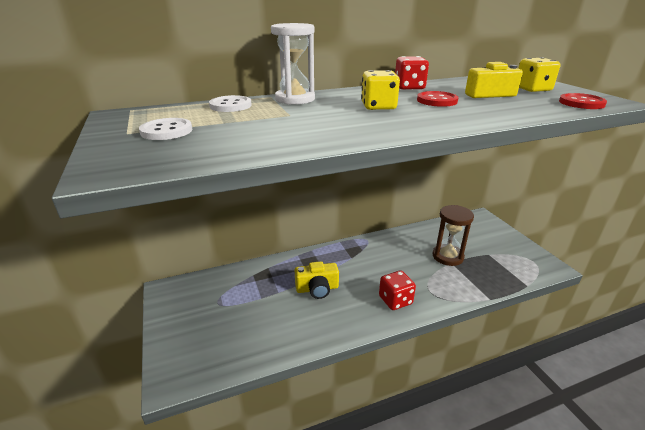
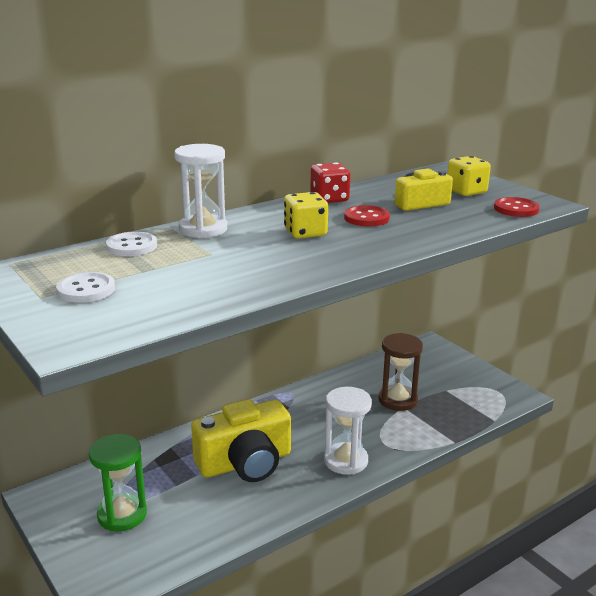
camera: 15 degrees left, 5 degrees down
yellow camera [295,261,339,299] -> yellow camera [191,399,291,482], size x1.71
red dice [379,271,416,310] -> white hourglass [324,387,372,475]
none -> green hourglass [89,434,147,532]

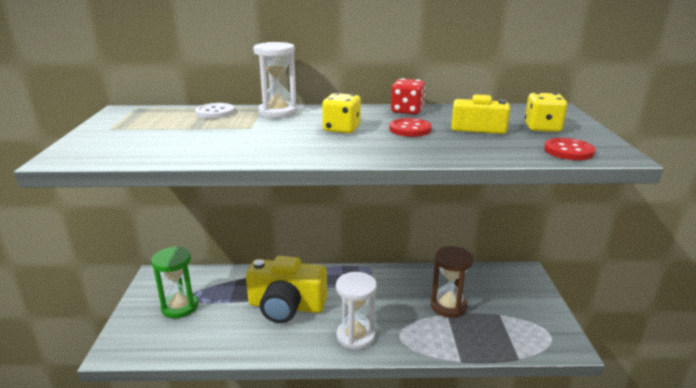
camera: 35 degrees right, 0 degrees up
white button [56,272,115,303] -> none

